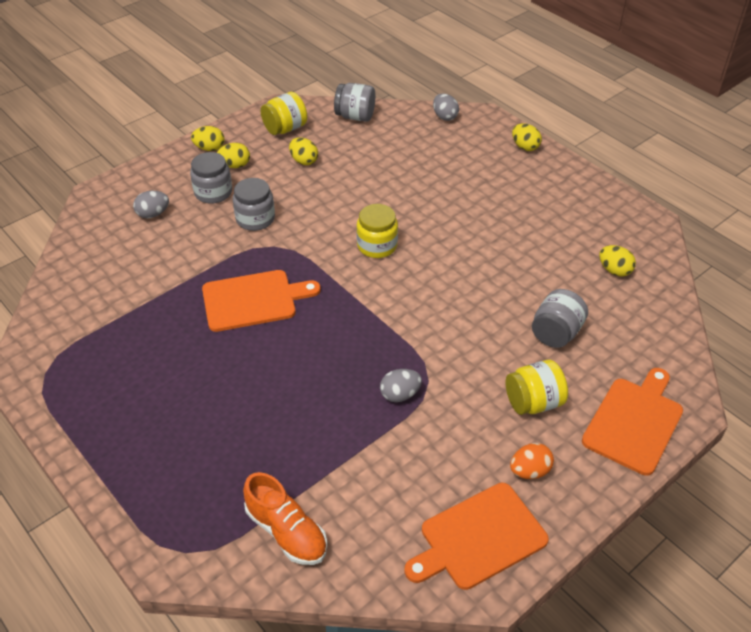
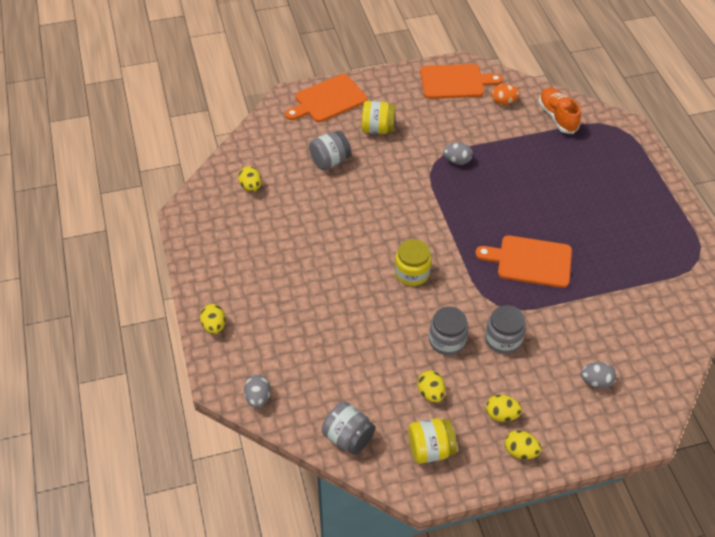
camera: 155 degrees left, 5 degrees up
grey jar [190,152,232,204] -> grey jar moved to [429,307,468,355]
orange egg [510,443,554,479] -> orange egg moved to [491,84,520,105]

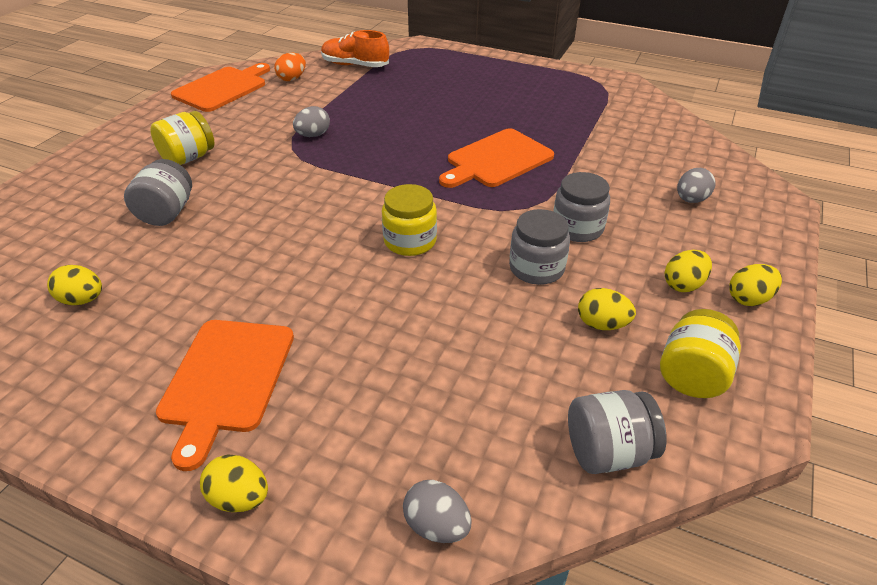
camera: 50 degrees left, 10 degrees down
orange cutting board [285,74,367,122] -> orange cutting board moved to [156,320,294,471]

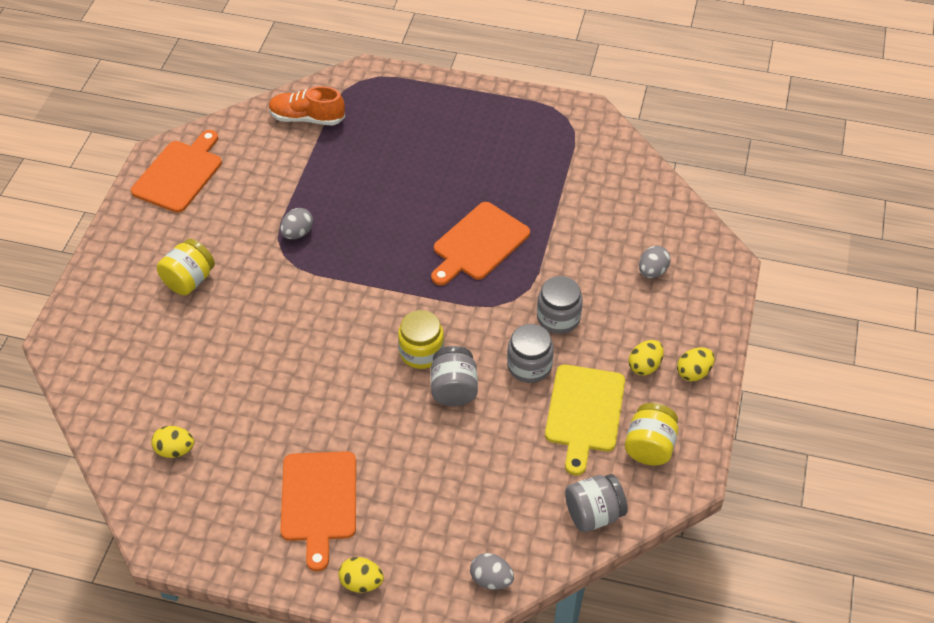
camera: 10 degrees left, 10 degrees up
grey jar [124,159,192,226] -> grey jar moved to [431,346,478,406]
orange egg [274,53,306,81] -> none
yellow egg [578,288,636,330] -> yellow cutting board [545,364,625,475]

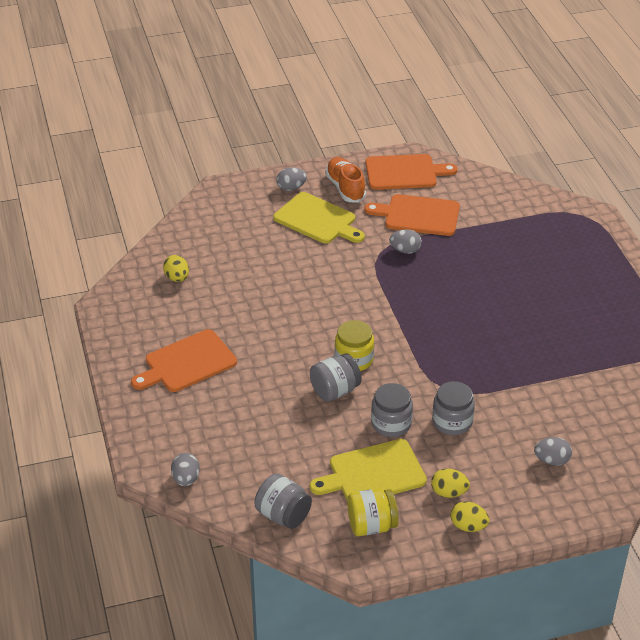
camera: 60 degrees right, 10 degrees down
yellow jar [157,239,215,295] -> yellow cutting board [273,192,365,244]
orange shoe [269,86,345,126] -> orange shoe moved to [325,157,366,203]
yellow egg [338,557,384,592] -> none
orange cutting board [431,202,530,286] -> orange cutting board moved to [364,194,460,236]
none -> grey egg [276,167,307,191]

